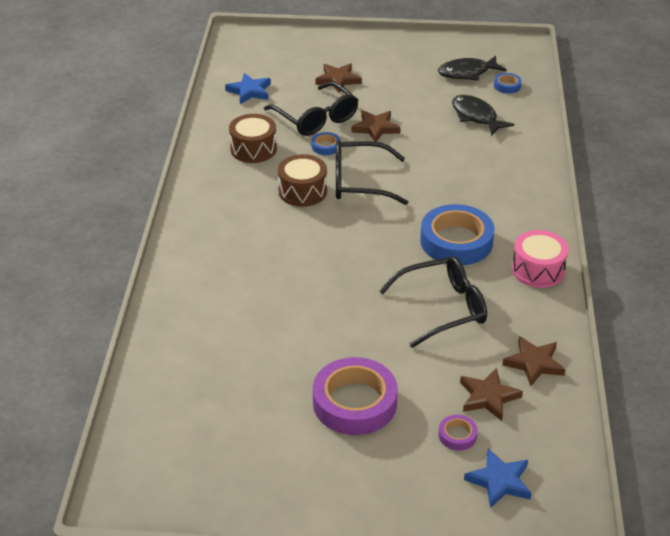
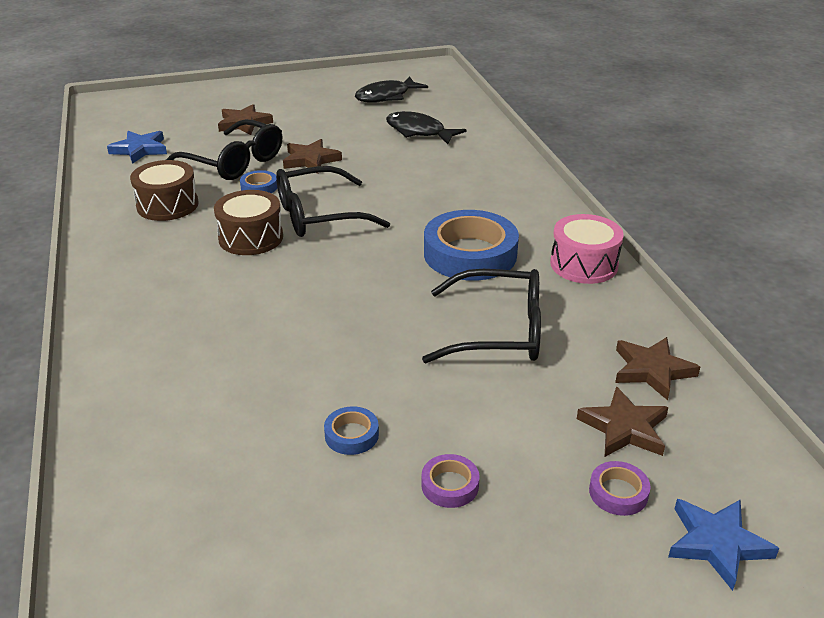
camera: 20 degrees left, 5 degrees down
purple tape [313,357,398,435] -> purple tape [421,454,479,508], size x0.44
black glasses [379,256,487,348] -> black glasses turned 45 degrees clockwise [422,269,541,363]
blue tape [494,73,522,94] -> blue tape moved to [324,406,379,455]

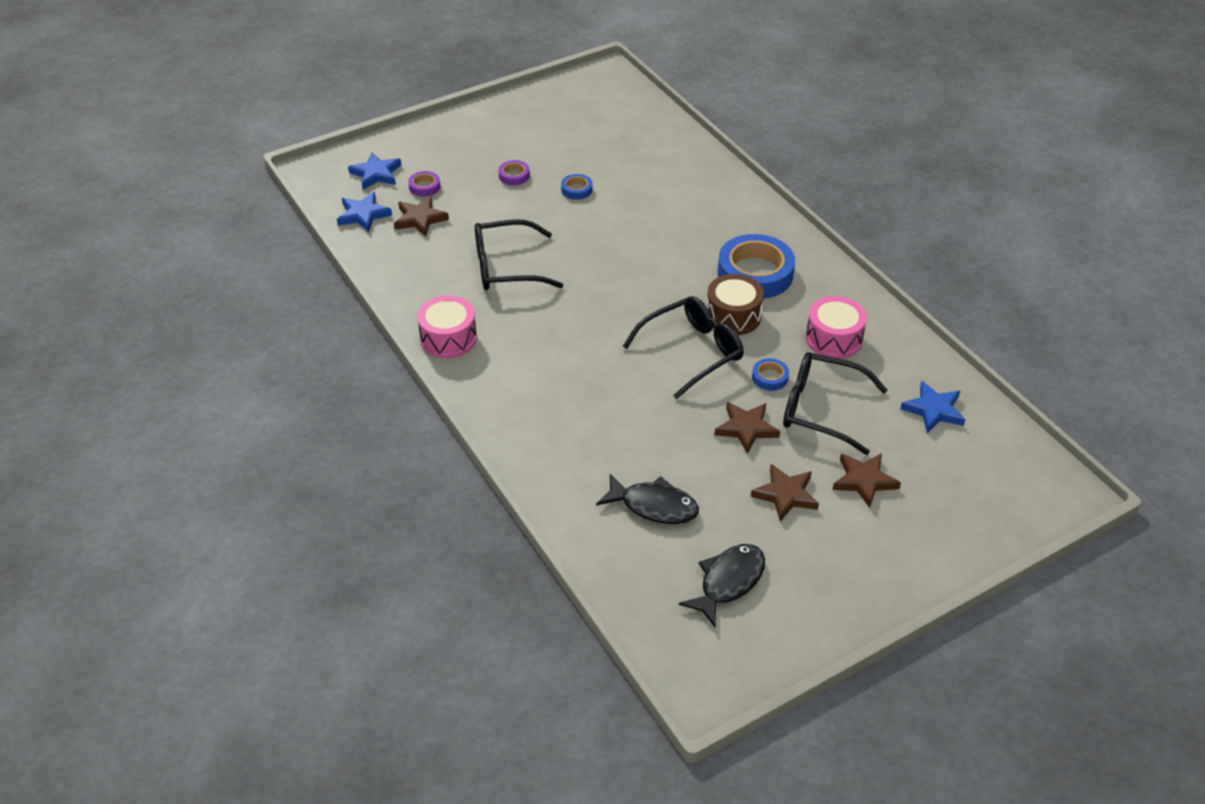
camera: 165 degrees right, 10 degrees up
brown drum [130,160,198,221] -> pink drum [806,296,867,359]
blue tape [424,210,519,281] -> blue tape moved to [718,234,795,299]
brown star [615,337,700,400] -> brown star moved to [751,464,819,522]
none -> blue star [337,192,392,232]

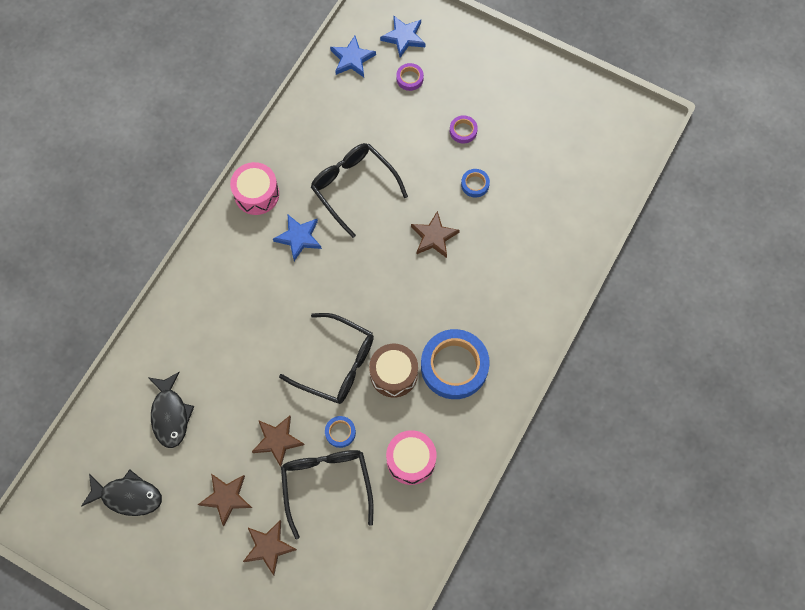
camera: 60 degrees right, 25 degrees up
brown star [394,196,449,237] -> brown star moved to [411,211,460,258]
blue star [900,381,966,433] -> blue star moved to [273,215,322,261]

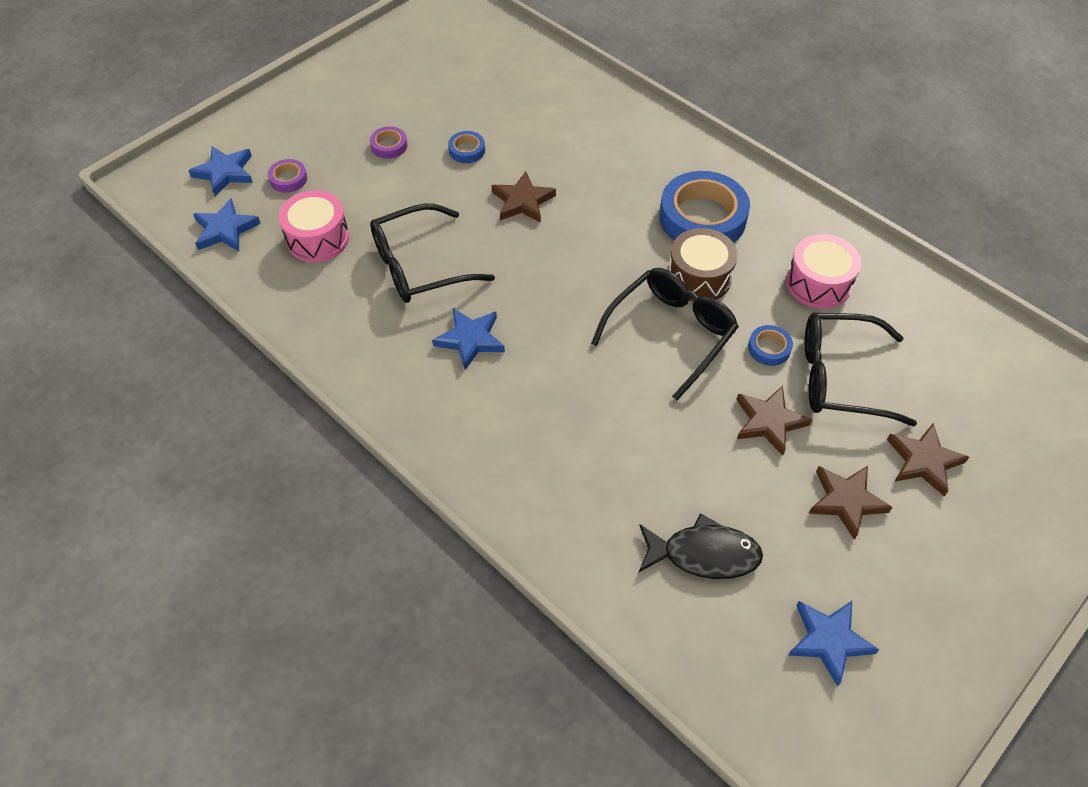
camera: 75 degrees left, 15 degrees down
black fish [81,469,162,516] -> blue star [788,601,879,687]
pink drum [230,162,279,215] -> pink drum moved to [278,190,349,262]

